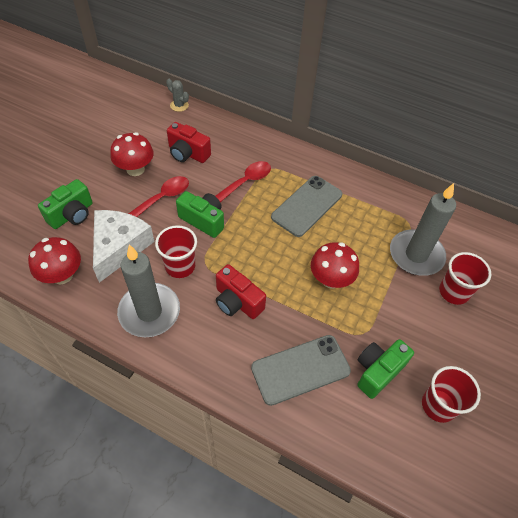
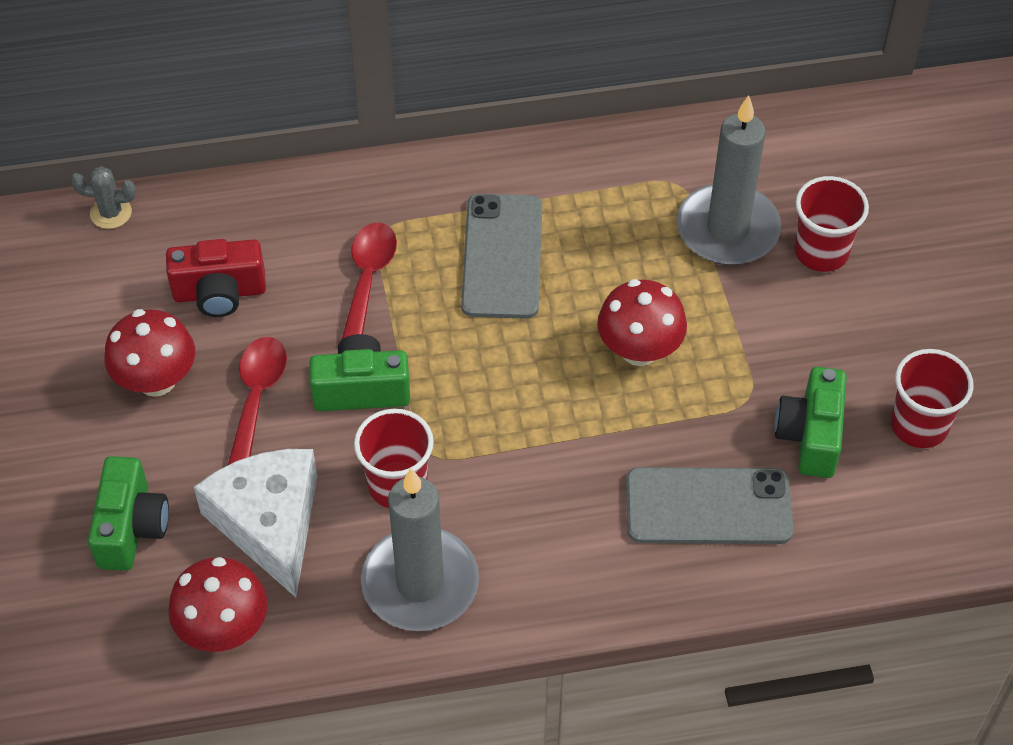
camera: 35 degrees left, 0 degrees up
red camera [216,264,266,319] -> none
grey phone [251,335,351,406] -> grey phone turned 60 degrees clockwise [626,467,794,544]

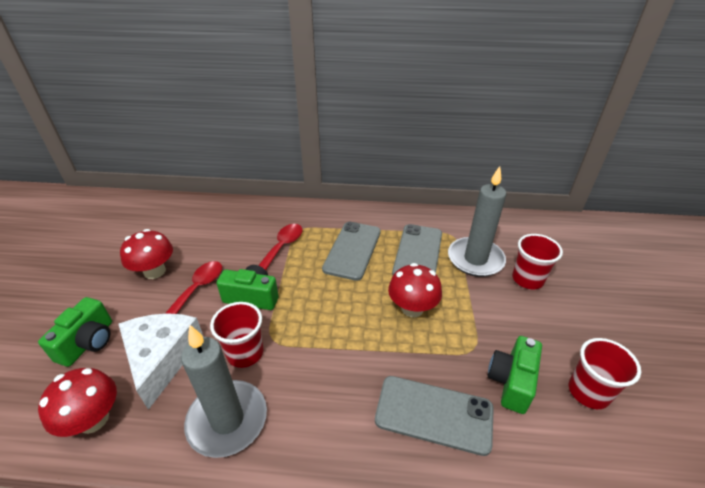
camera: 15 degrees right, 15 degrees down
grey cactus [71,166,136,229] -> none
red camera [166,239,266,317] -> none
none -> grey phone [392,224,442,275]

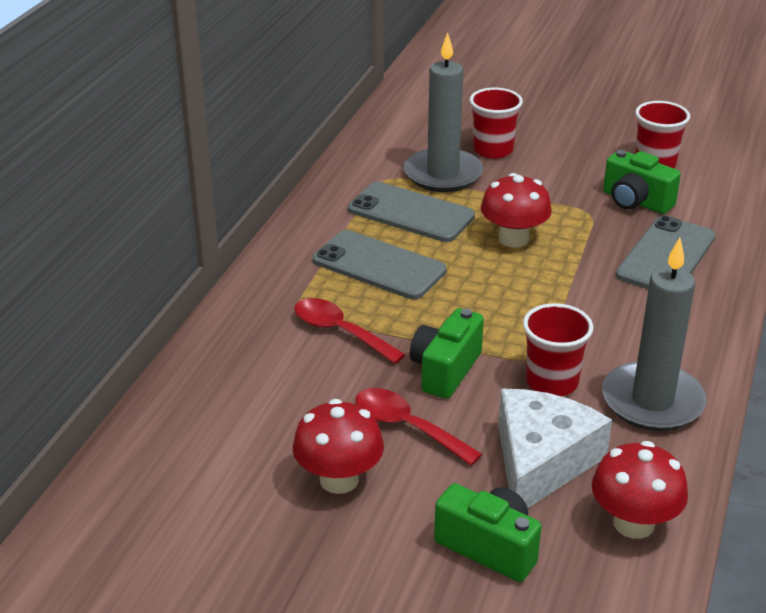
camera: 75 degrees left, 5 degrees down
white cheese [119,313,204,410] -> white cheese turned 105 degrees clockwise [498,389,612,508]

